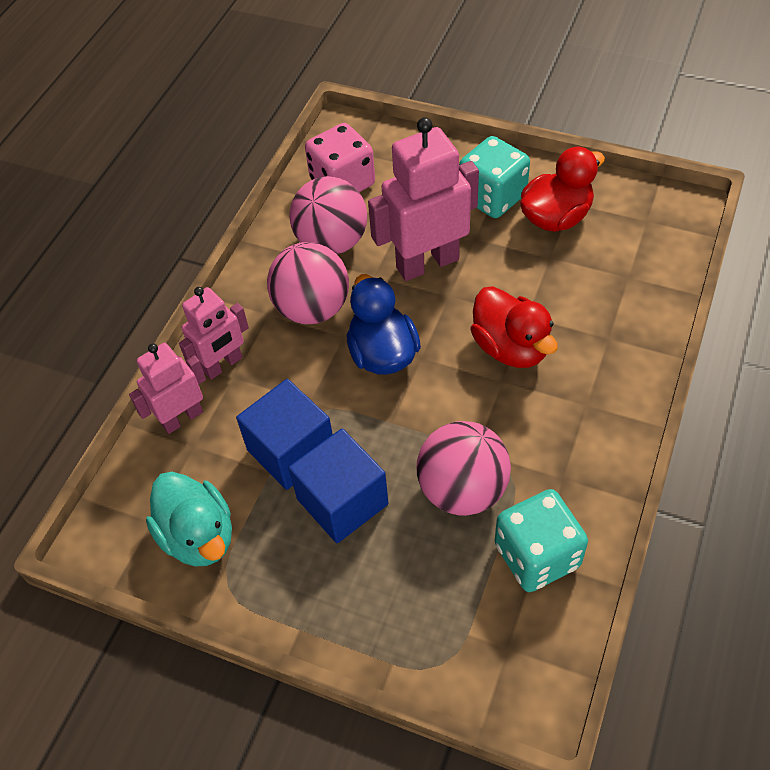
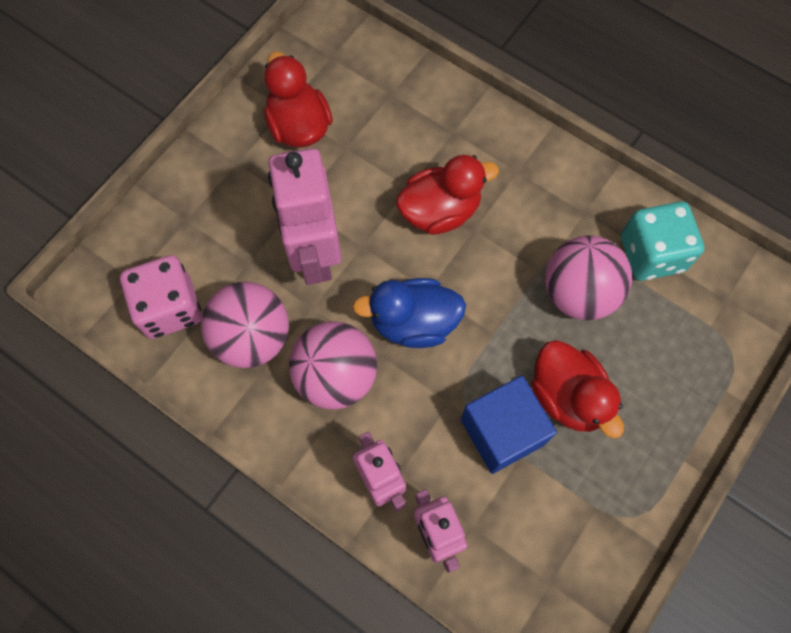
camera: 80 degrees left, 15 degrees up
turquoise duck [146,472,232,567] -> none
blue cube [289,428,389,543] -> red duck [531,340,624,438]
turquoise dice [459,136,530,218] -> none

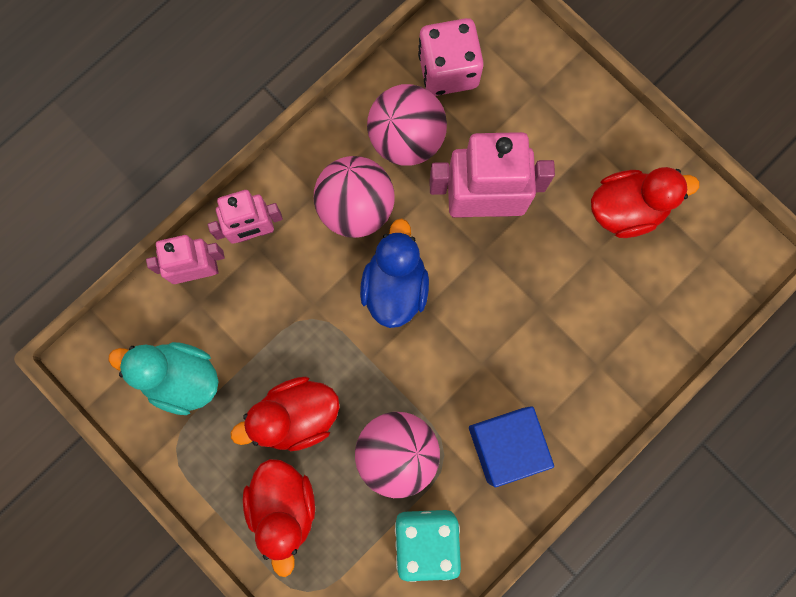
camera: 100 degrees right, 10 degrees up
red duck [396,155,499,235] -> red duck moved to [243,459,315,577]
blue cube [461,376,557,474] -> blue cube moved to [469,406,554,487]
none -> turquoise duck [109,342,219,415]

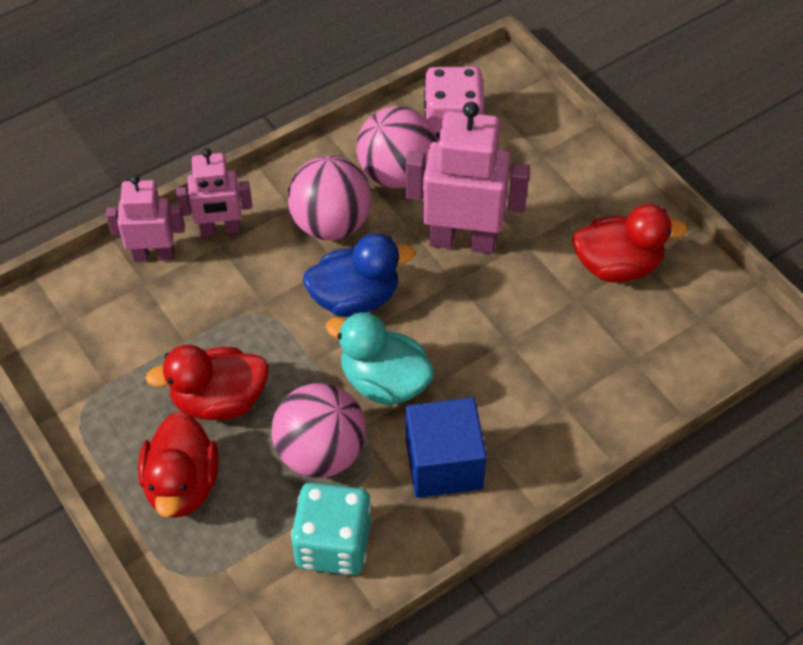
camera: 10 degrees right, 25 degrees down
turquoise duck [109,342,219,415] -> turquoise duck moved to [326,312,435,406]
blue duck [360,218,429,328] -> blue duck turned 60 degrees clockwise [303,233,415,317]

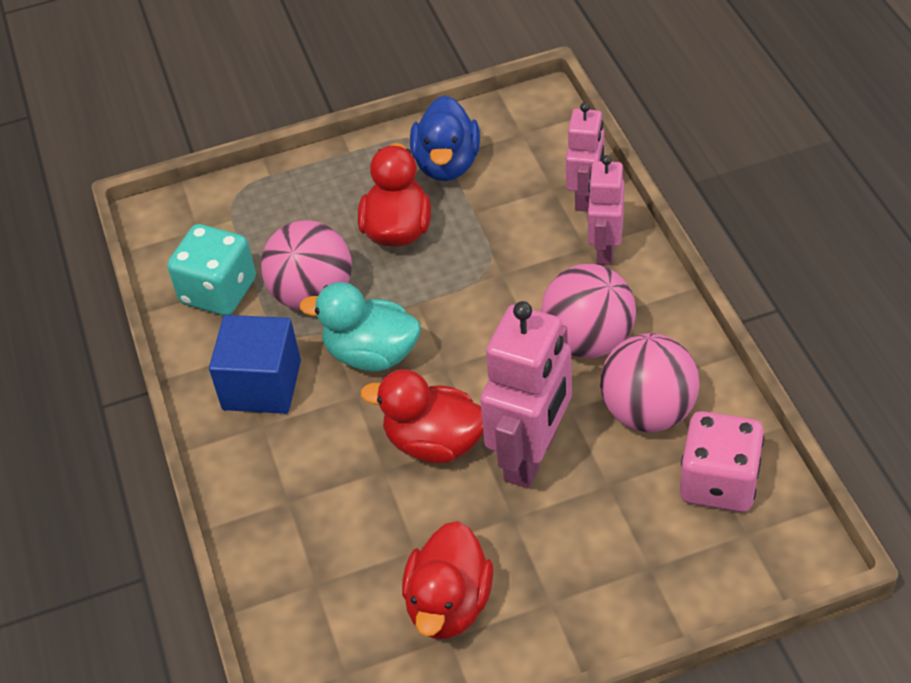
camera: 110 degrees right, 5 degrees down
red duck [138,411,219,518] -> red duck moved to [361,369,483,464]
blue duck [303,233,415,317] -> blue duck moved to [410,95,480,181]
turquoise duck [326,312,435,406] -> turquoise duck turned 120 degrees counterclockwise [300,282,421,372]

